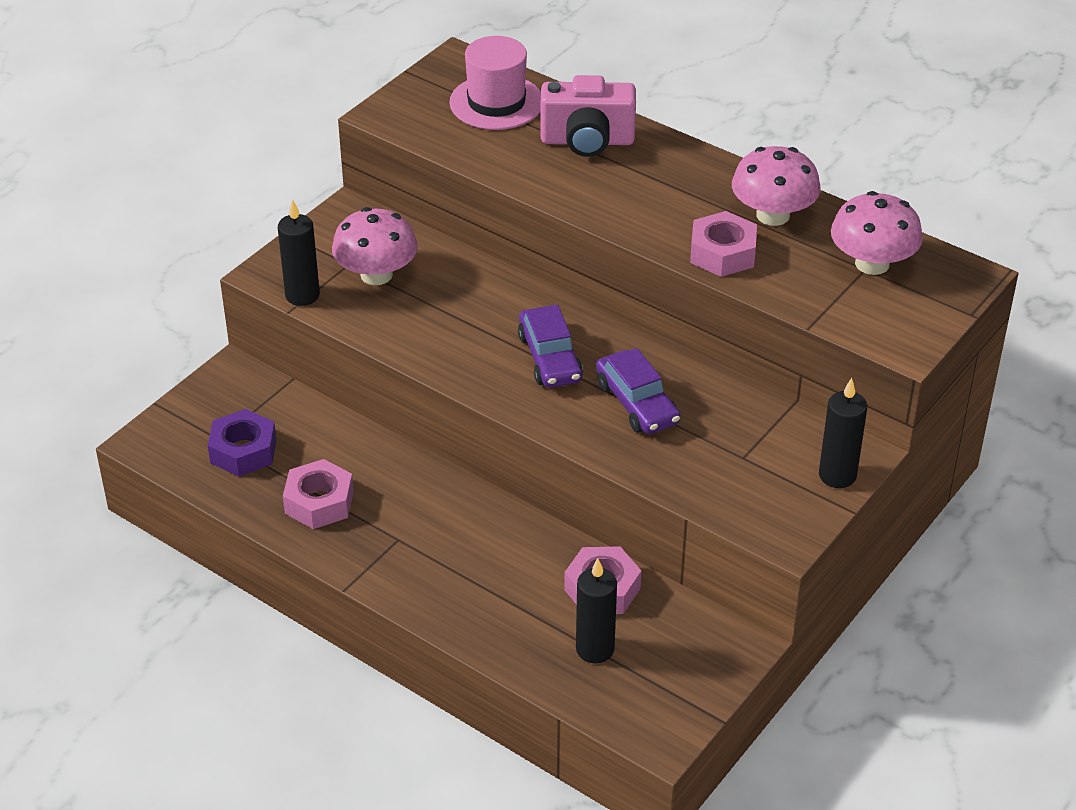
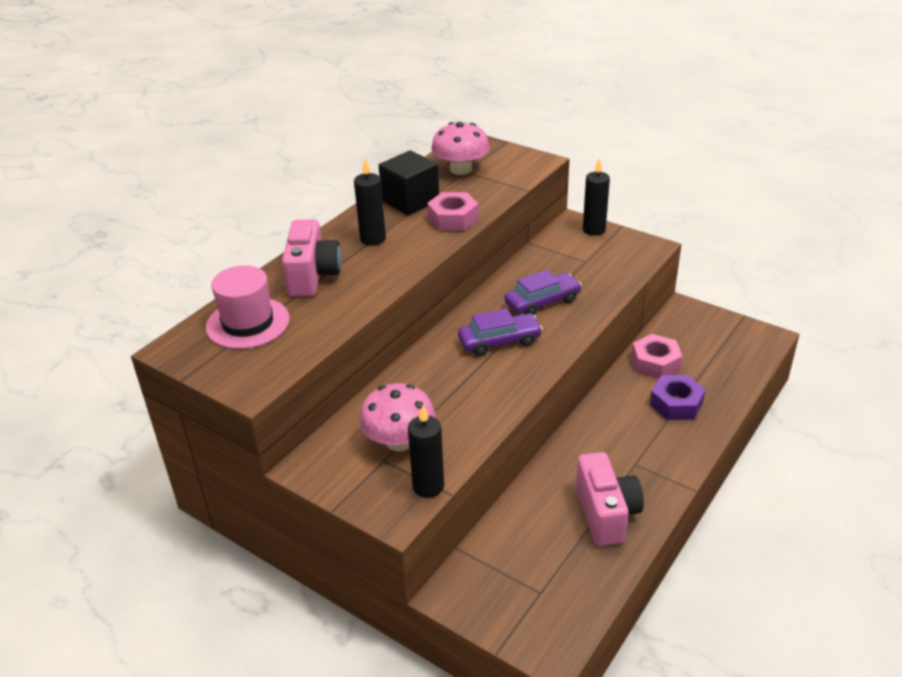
camera: 90 degrees left, 5 degrees down
purple nut [208,409,277,476] -> purple nut moved to [650,375,706,420]
pink nut [283,459,354,529] -> pink camera [576,452,644,546]
black candle [576,558,617,663] -> black candle moved to [354,158,386,246]
pink mushroom [732,146,820,226] -> black cube [379,150,439,216]

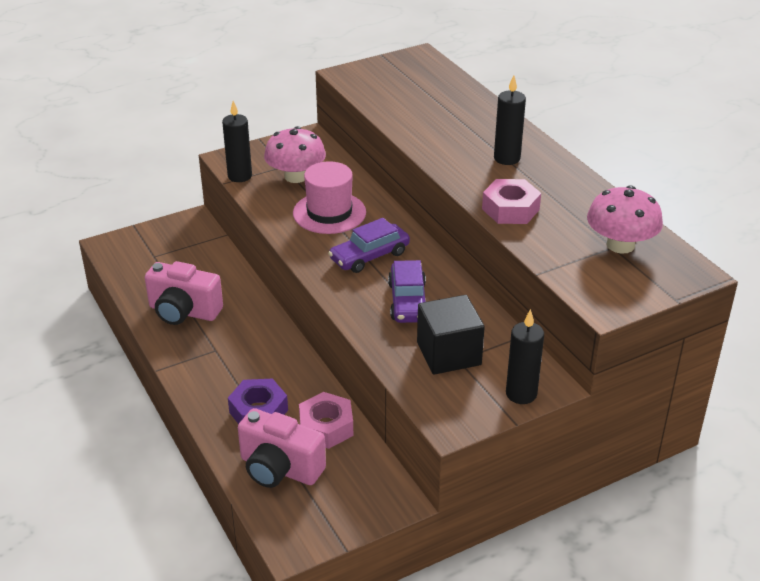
camera: 115 degrees right, 0 degrees up
pink hat [206,265,290,349] -> pink hat moved to [293,161,366,234]
pink camera [282,219,341,297] -> pink camera moved to [238,408,326,488]
black cube [379,150,439,216] -> black cube moved to [417,295,485,375]
purple car [458,308,543,356] -> purple car turned 45 degrees clockwise [328,218,410,273]

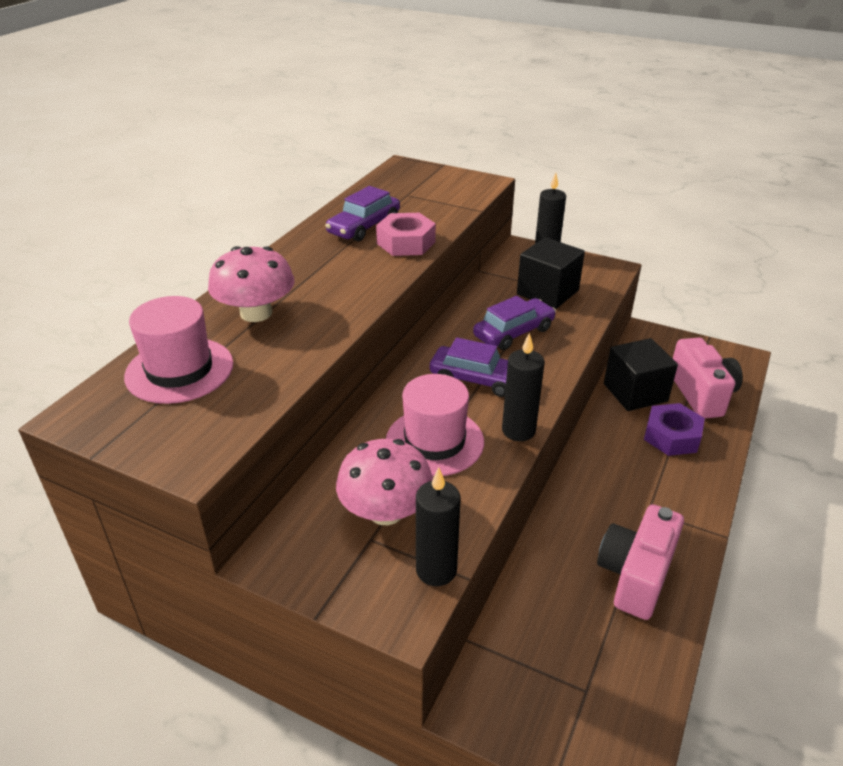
camera: 125 degrees left, 0 degrees up
pink camera [145,261,223,325] -> pink camera turned 135 degrees counterclockwise [597,504,684,620]
pink nut [299,392,353,449] -> black cube [604,338,678,411]
black candle [494,75,526,165] -> black candle moved to [502,333,545,441]
pink mushroom [587,185,663,254] -> pink mushroom moved to [208,246,295,322]
none -> pink hat [124,296,233,404]
none -> purple car [325,186,400,241]

